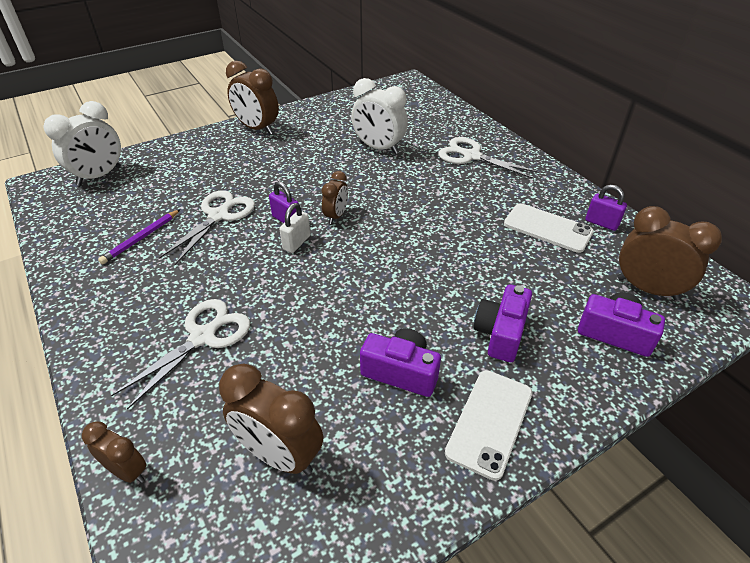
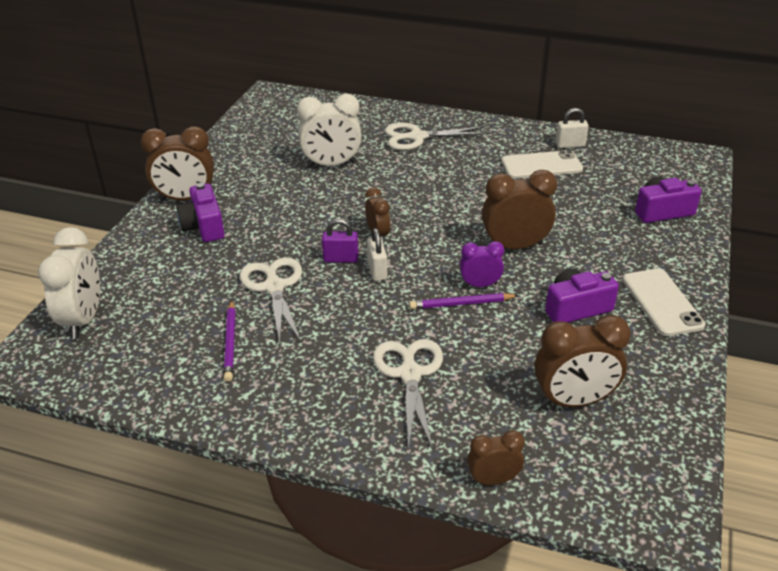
camera: 40 degrees left, 5 degrees down
purple camera [473,284,532,362] -> purple camera moved to [176,183,225,242]
purple padlock [585,185,627,231] -> white padlock [556,108,589,148]
brown clock [618,206,722,301] -> brown clock moved to [482,170,557,249]
none -> purple pencil [409,293,519,309]
none -> purple clock [460,241,504,287]

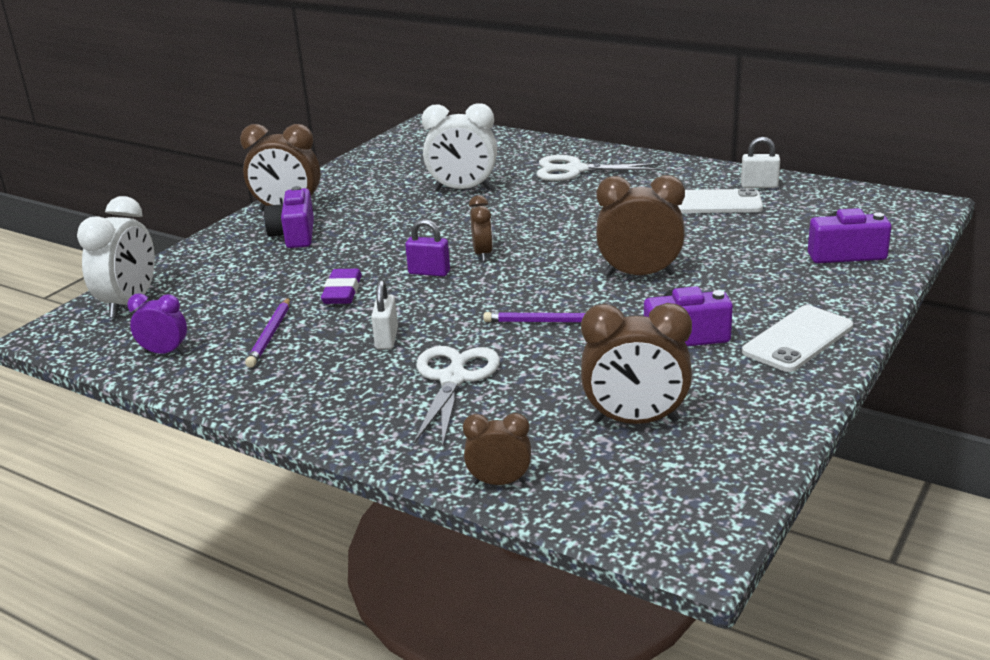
camera: 15 degrees right, 10 degrees down
white scissors [240,257,302,343] -> purple eraser [321,269,362,304]
white padlock [367,228,387,281] -> white padlock moved to [371,280,398,349]
purple clock [460,241,504,287] -> purple clock moved to [127,293,187,354]
white phone [623,268,706,336] -> white phone turned 45 degrees clockwise [742,305,853,372]

